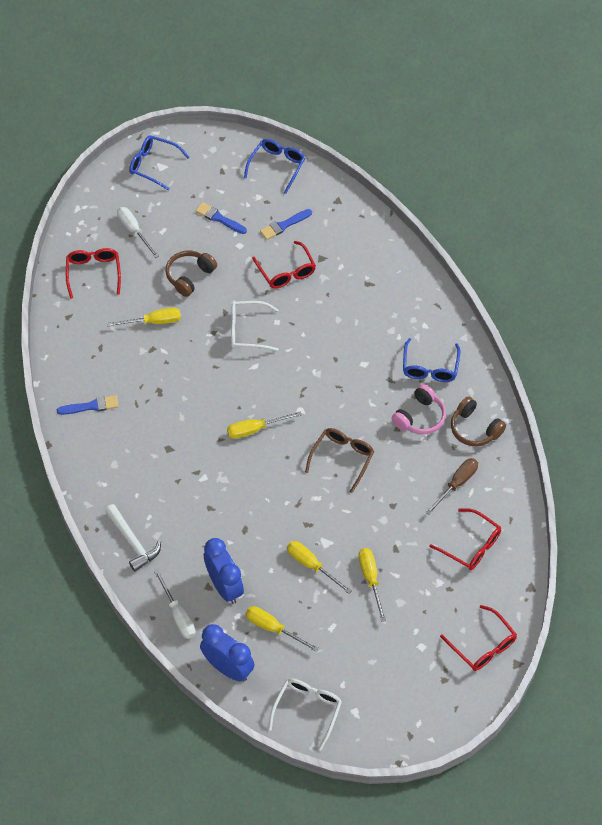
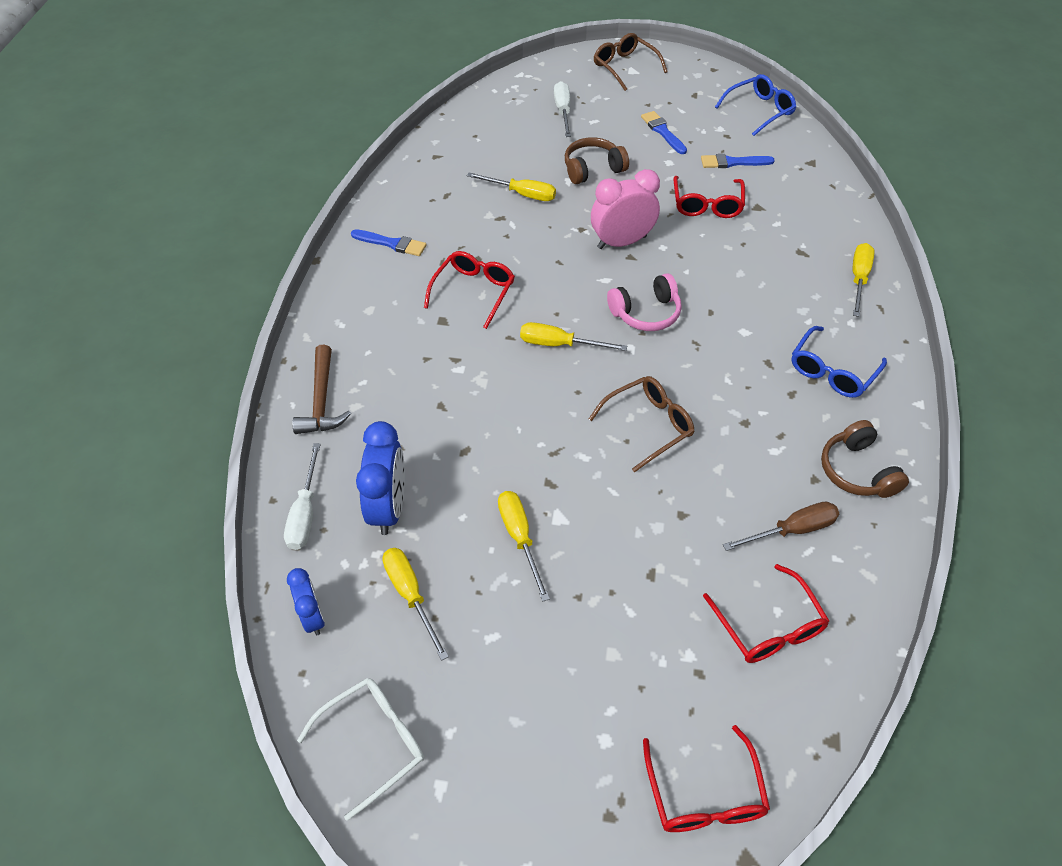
camera: 30 degrees right, 5 degrees down
red glasses [66,248,121,299] -> red glasses moved to [424,251,515,329]
white hammer [105,504,161,572] -> brown hammer [292,345,351,434]
blue glasses [129,136,189,191] -> brown glasses [594,33,668,91]
blue clock [200,624,255,681] -> blue clock [287,568,325,635], size x0.60
white glasses [231,301,278,351] -> pink clock [591,169,660,249]
yellow screwdriver [358,548,386,622] -> yellow screwdriver moved to [853,243,874,317]
pink headphones [391,384,446,434] -> pink headphones moved to [607,273,682,331]

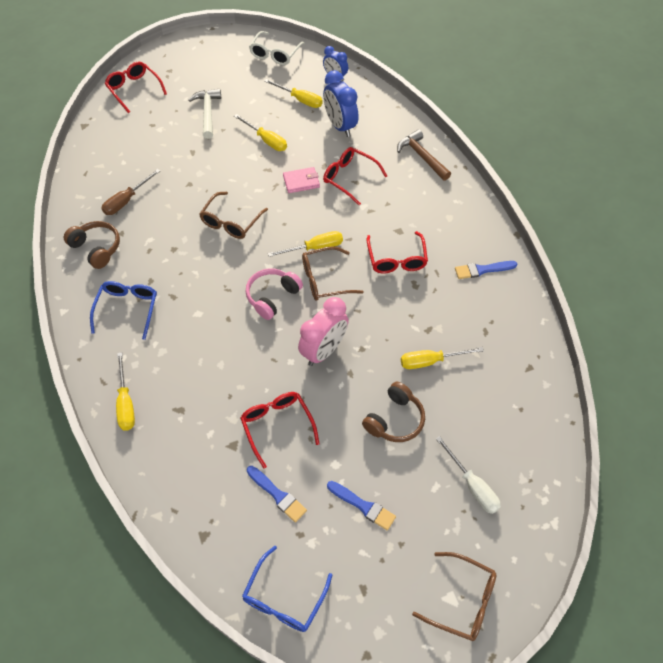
camera: 150 degrees right, 5 degrees up
white screwdriver [284,443,321,550] -> none
blue brush [701,154,775,168] -> blue brush turned 75 degrees clockwise [247,466,307,523]
red glasses [703,564,829,663] -> red glasses moved to [323,147,387,205]
none -> white hammer [189,89,221,139]
none -> pink wallet [283,167,320,193]
none -> brown glasses [302,246,363,301]

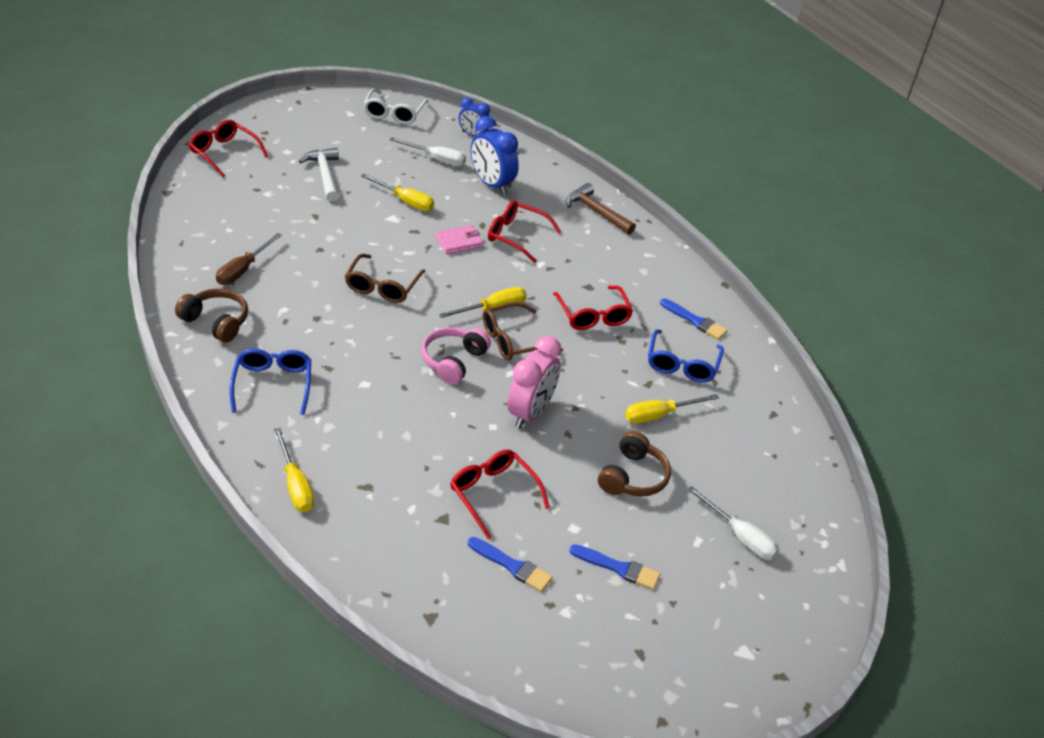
camera: 15 degrees left, 15 degrees down
blue glasses [242,546,332,632] -> blue glasses moved to [648,329,724,383]
yellow screwdriver [264,79,323,108] -> white screwdriver [390,137,466,166]
brown glasses [412,552,496,641] -> none
blue brush [455,261,517,279] -> blue brush turned 120 degrees counterclockwise [660,299,728,340]

